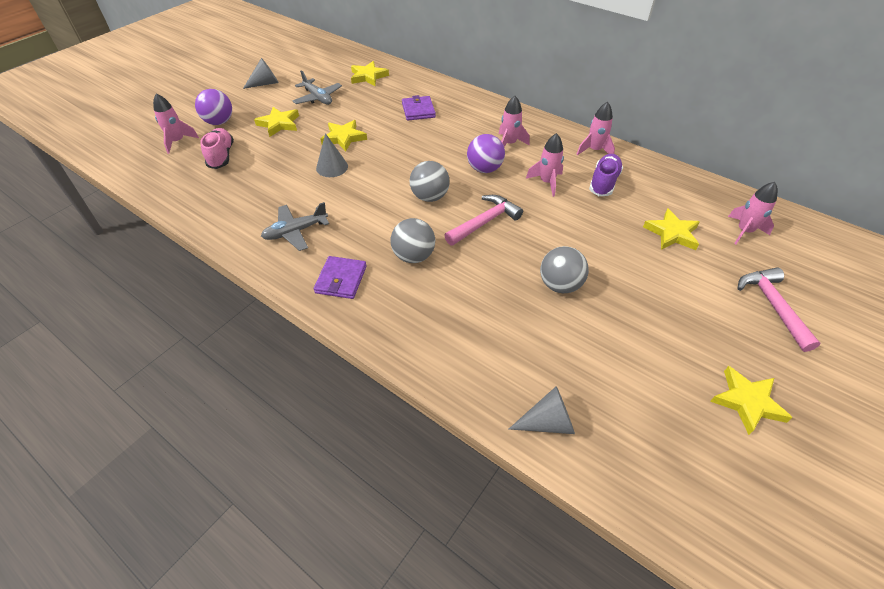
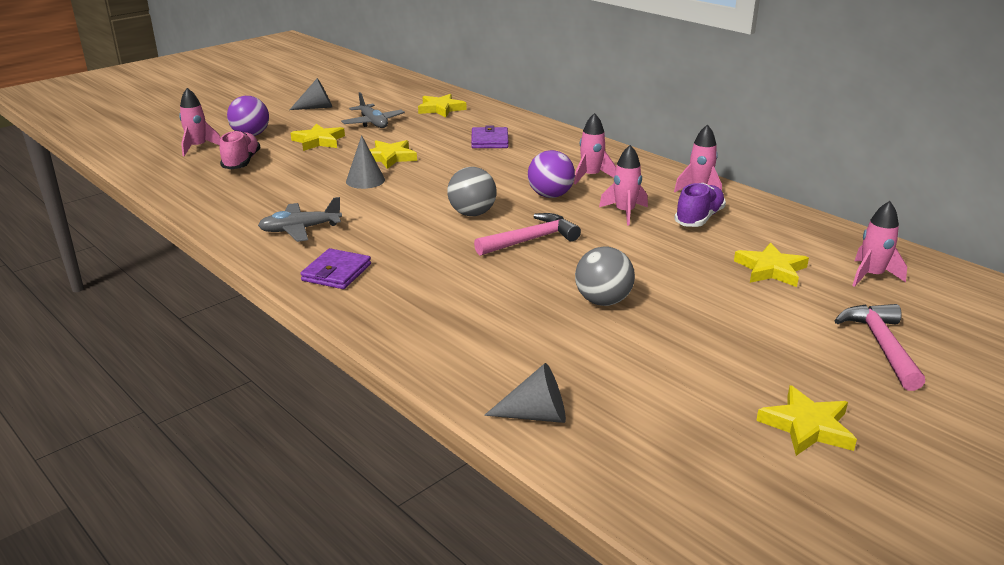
camera: 10 degrees right, 20 degrees down
grey ball [391,218,435,263] -> none

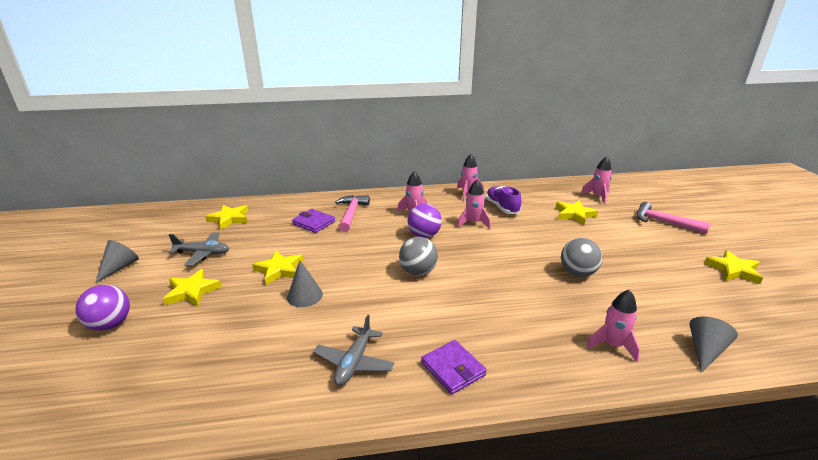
camera: 55 degrees left, 0 degrees up
pink rocket [179,88,220,156] -> pink rocket moved to [586,290,640,362]
pink shoe [220,130,261,170] -> none
pink hammer [474,213,581,256] -> pink hammer moved to [335,195,370,232]

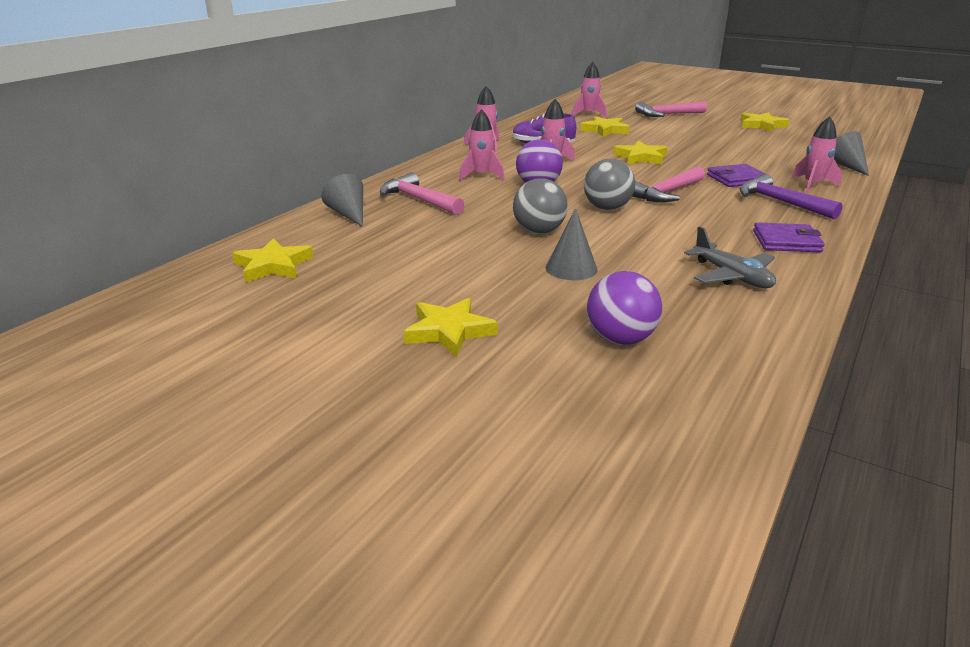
camera: 50 degrees left, 0 degrees up
purple ball [75,284,130,331] -> purple ball moved to [587,271,662,345]
grey cone [95,240,139,283] -> grey cone moved to [321,174,363,227]
grey plane [168,232,229,266] -> none
yellow star [252,251,303,285] -> yellow star moved to [613,141,668,165]
purple wallet [292,209,335,233] -> purple wallet moved to [707,164,765,187]
grey ball [561,238,602,277] -> grey ball moved to [513,179,568,234]
none -> pink hammer [632,166,705,202]
none -> purple hammer [740,174,843,219]

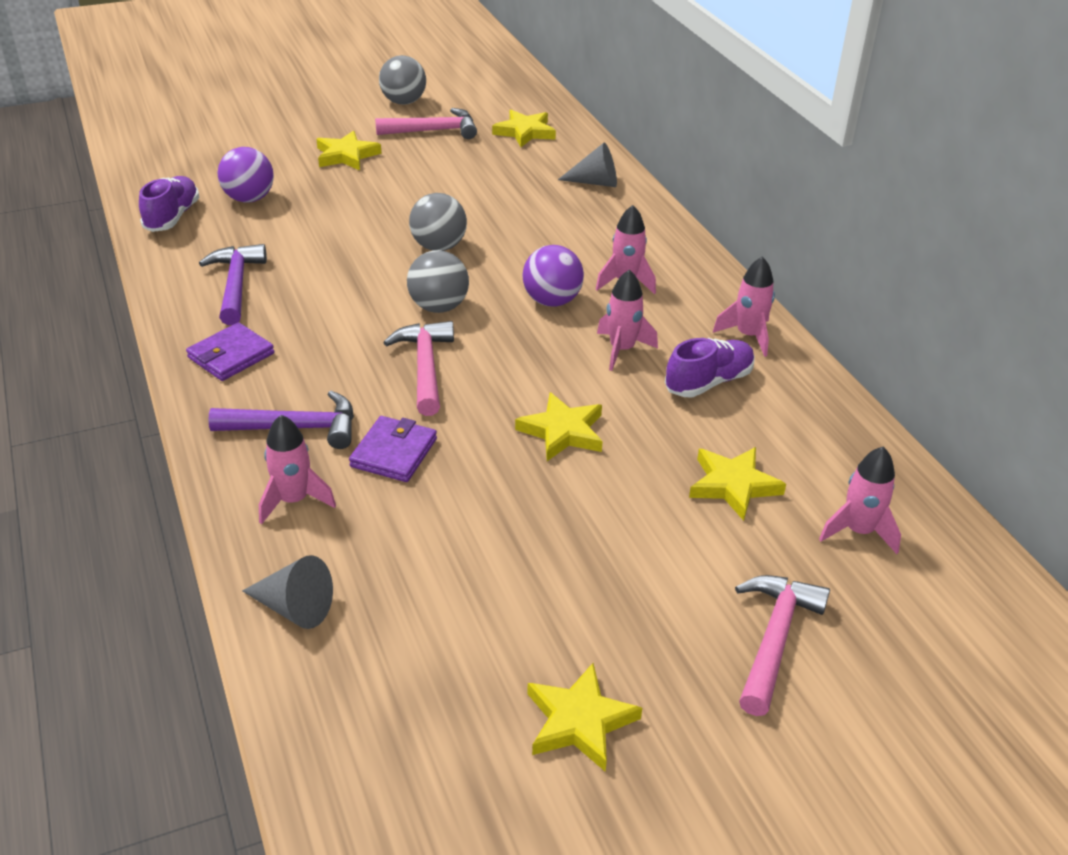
camera: 125 degrees right, 10 degrees up
pink hammer [380,172,465,215] -> pink hammer moved to [375,108,477,139]
grey cone [546,208,598,280] -> none
grey plane [684,226,776,288] -> purple hammer [199,244,267,325]
none -> purple shoe [139,176,200,232]
none -> grey ball [379,55,426,105]

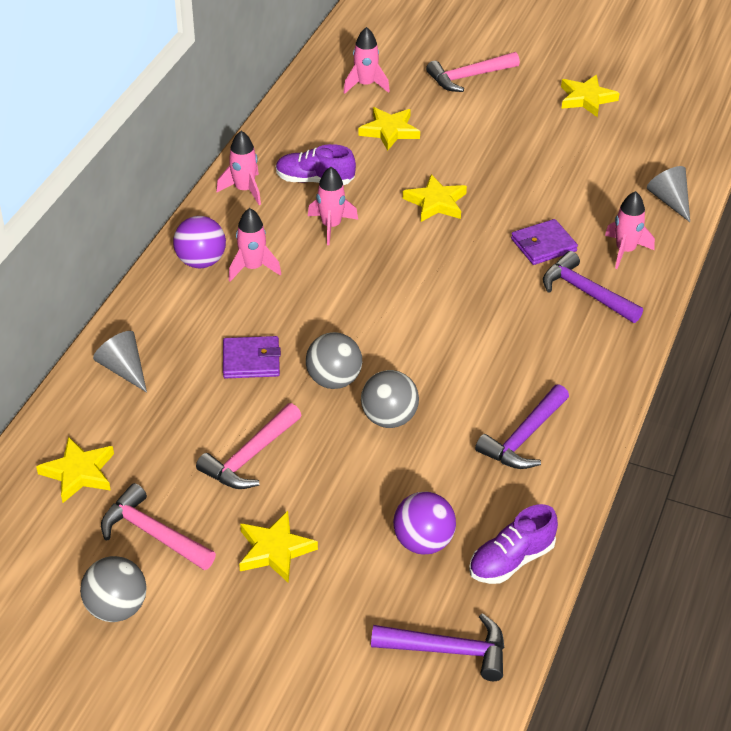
camera: 135 degrees left, 5 degrees up
purple wallet [186,322,274,381] -> purple wallet moved to [223,336,281,378]
pink hammer [383,321,454,416] -> pink hammer moved to [196,403,302,489]
grey ball [407,250,469,313] -> grey ball moved to [361,370,419,428]
purple ball [523,245,584,306] -> purple ball moved to [173,216,226,268]
none -> purple hammer [371,613,505,681]

